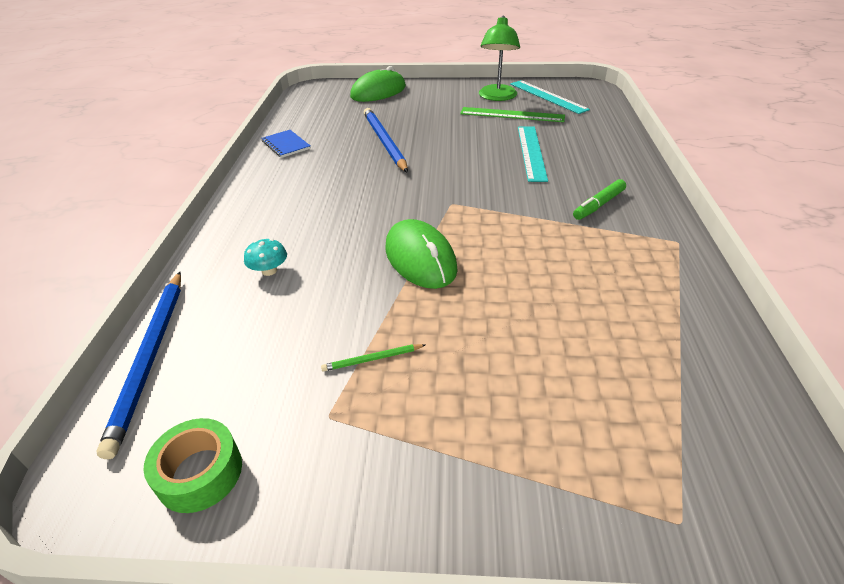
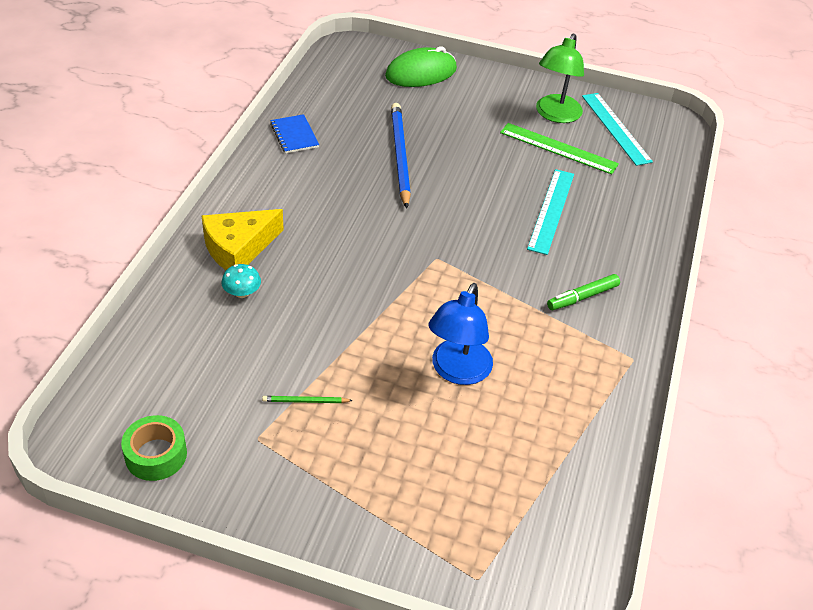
camera: 10 degrees right, 5 degrees up
blue pencil [97,272,181,459] -> none
green mouse [385,219,458,289] -> none
none -> yellow cheese [202,209,284,270]
none -> blue lamp [428,283,493,385]

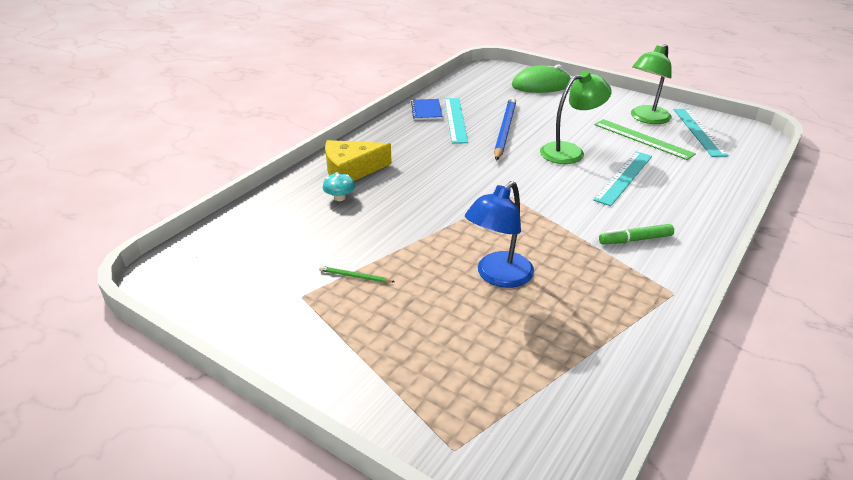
camera: 20 degrees right, 10 degrees down
green tape [121,415,187,481] -> none
none -> turquoise ruler [445,98,468,144]
none -> green lamp [540,71,612,164]

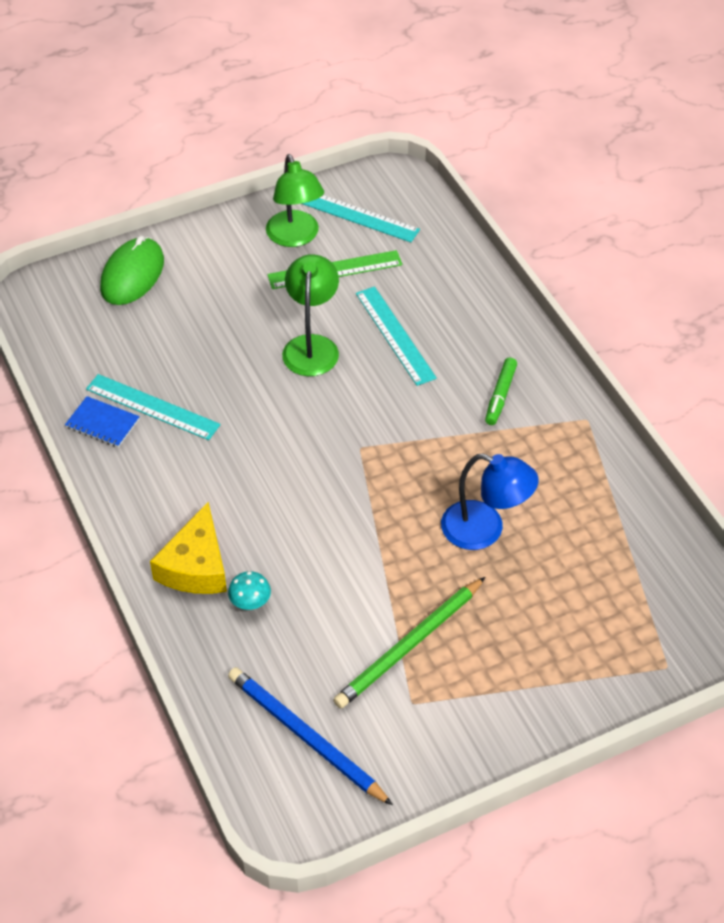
camera: 60 degrees left, 15 degrees up
green pencil [319,266,395,283] -> green pencil [333,577,485,708], size x2.31
blue lamp [465,181,534,288] -> blue lamp turned 45 degrees counterclockwise [441,453,539,550]
blue pencil [494,97,516,161] -> blue pencil moved to [228,667,393,805]

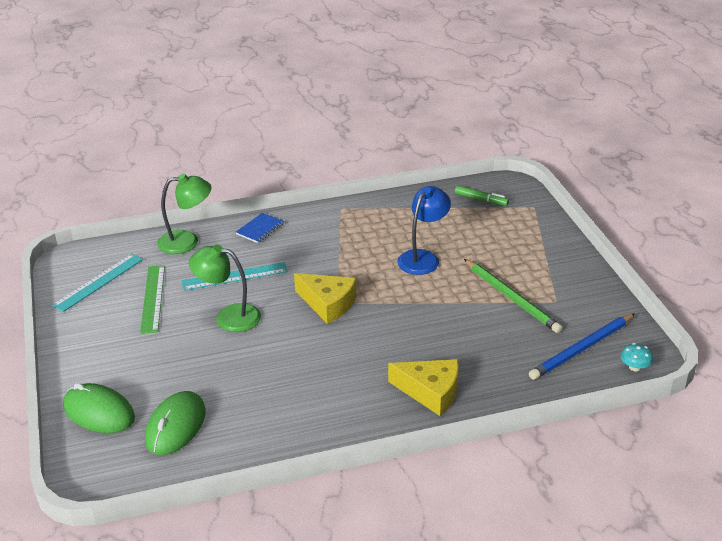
camera: 80 degrees left, 15 degrees down
blue notebook [65,396,140,448] -> blue notebook moved to [236,213,284,243]
turquoise ruler [86,374,221,440] -> none
turquoise mushroom [228,571,271,610] -> turquoise mushroom moved to [620,343,653,371]
green lamp [266,154,324,247] -> green lamp moved to [157,174,211,254]
green marker [485,358,517,425] -> green marker moved to [455,186,509,206]
none -> green mouse [145,391,206,455]
none -> yellow cheese [294,273,357,324]

